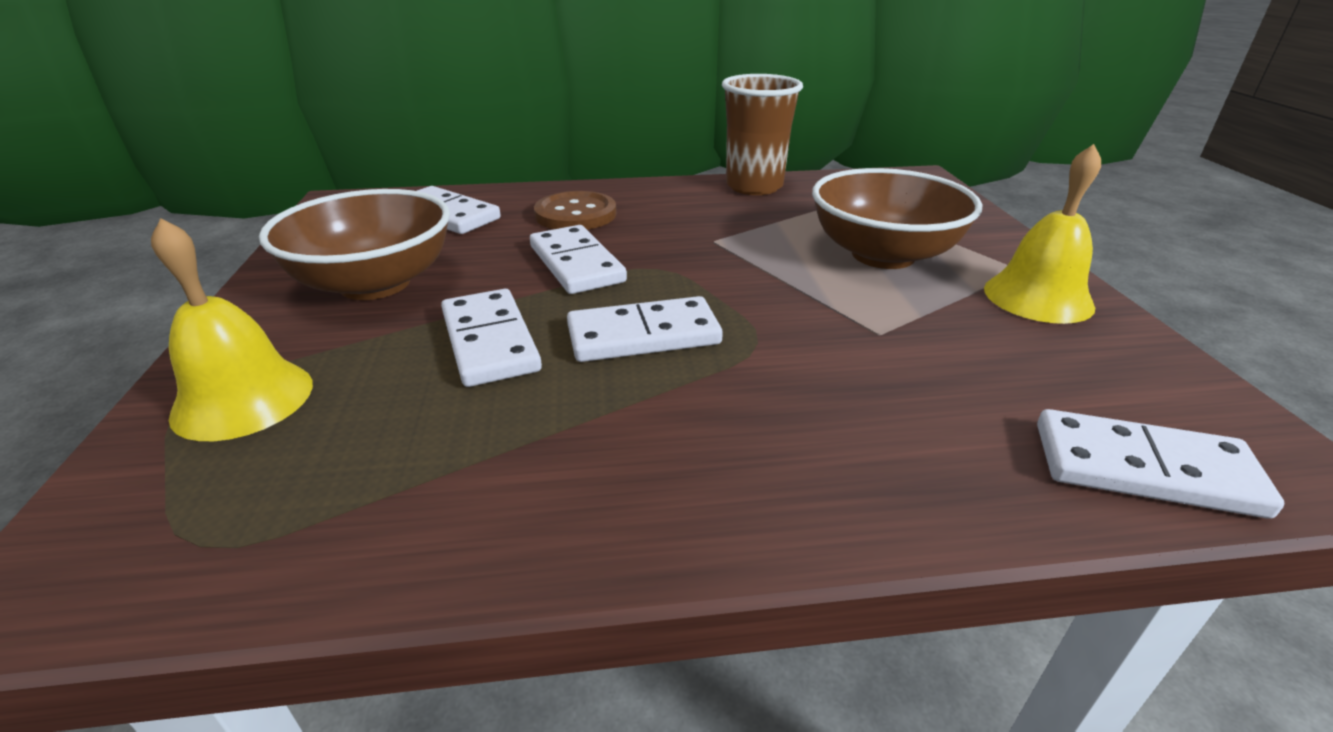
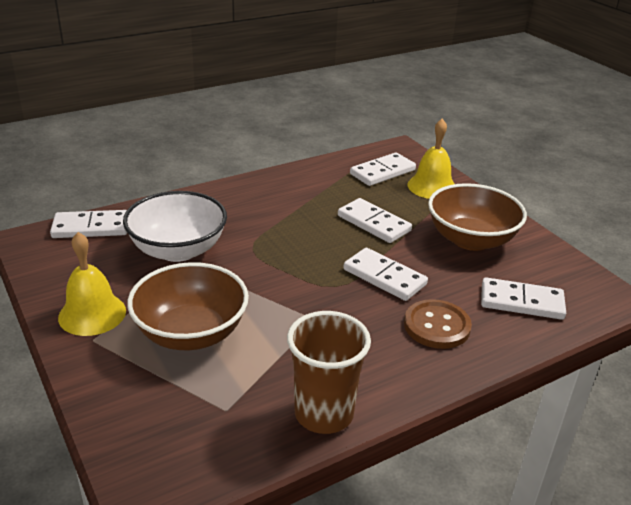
camera: 155 degrees right, 0 degrees up
white domino [567,296,723,362] -> white domino moved to [350,153,416,186]
none -> white bowl [123,191,227,262]

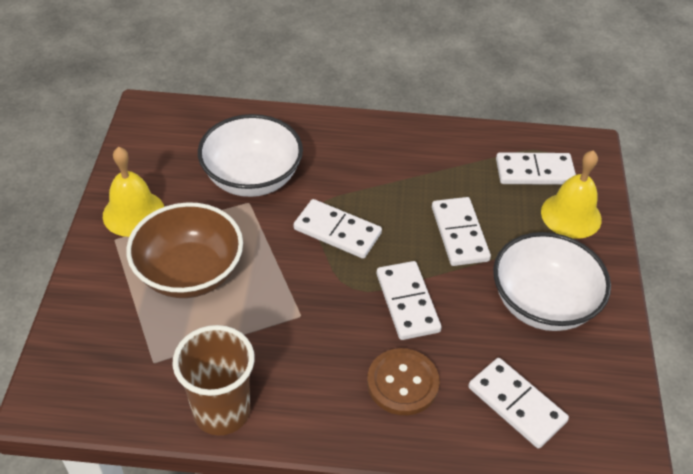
camera: 35 degrees right, 15 degrees up
white domino [50,210,127,238] -> white domino moved to [294,199,382,259]
brown bowl [428,183,527,251] -> white bowl [493,232,611,331]

